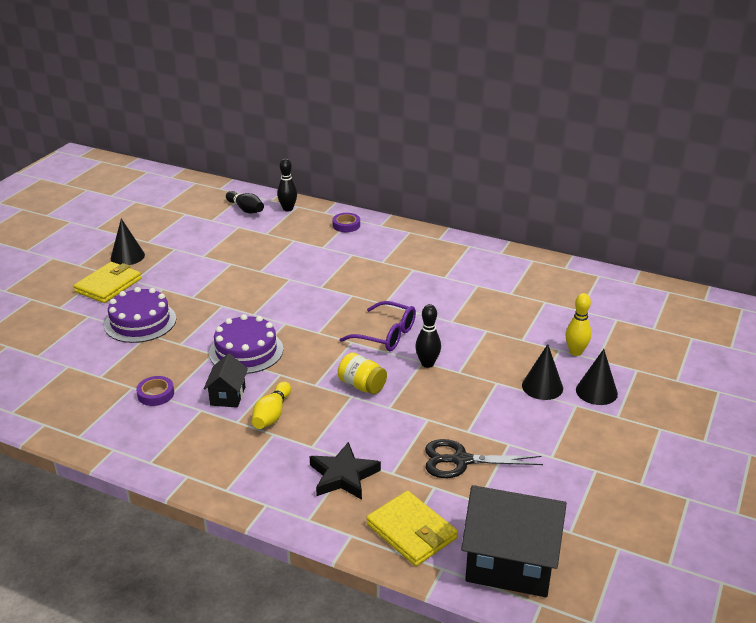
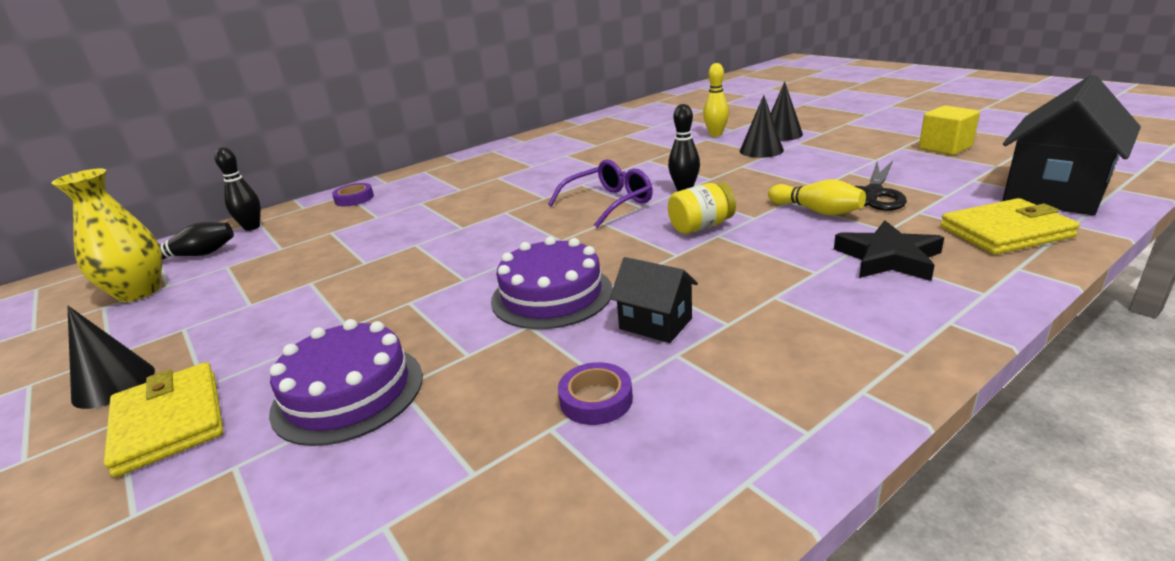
camera: 60 degrees left, 5 degrees down
yellow bowling pin [252,382,291,429] -> yellow bowling pin moved to [768,179,866,216]
none -> yellow vase [52,168,162,302]
none -> yellow cube [919,106,980,155]

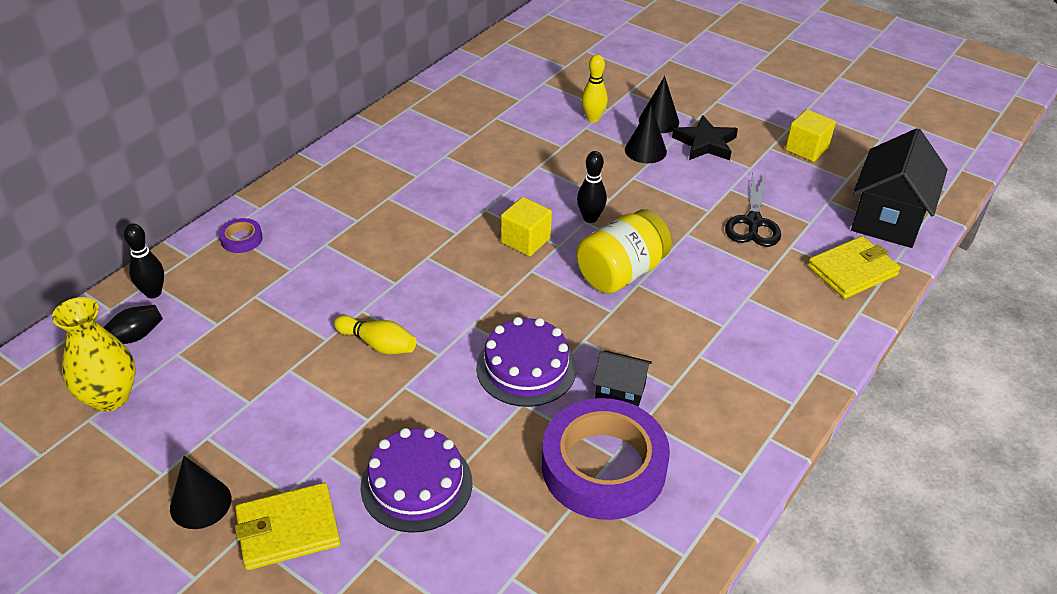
camera: 20 degrees left, 15 degrees up
yellow wallet [104,362,223,477] -> yellow wallet turned 60 degrees counterclockwise [235,483,341,570]
purple glasses [548,159,653,228] -> yellow cube [501,197,552,256]
purple tape [558,362,633,425] -> purple tape [542,398,670,520], size x2.48
yellow jar [668,182,736,234] -> yellow jar [576,209,672,294], size x1.65
yellow bowling pin [768,179,866,216] -> yellow bowling pin moved to [334,315,416,355]
black star [834,221,944,281] -> black star moved to [672,115,738,160]

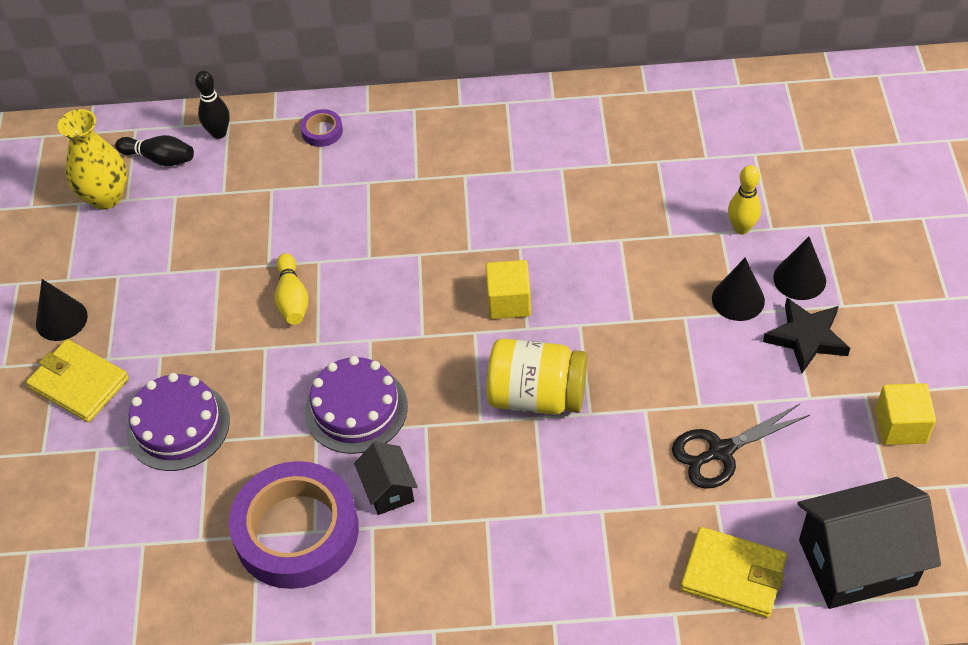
camera: 55 degrees right, 10 degrees up
black bowling pin [577,151,607,223] -> none

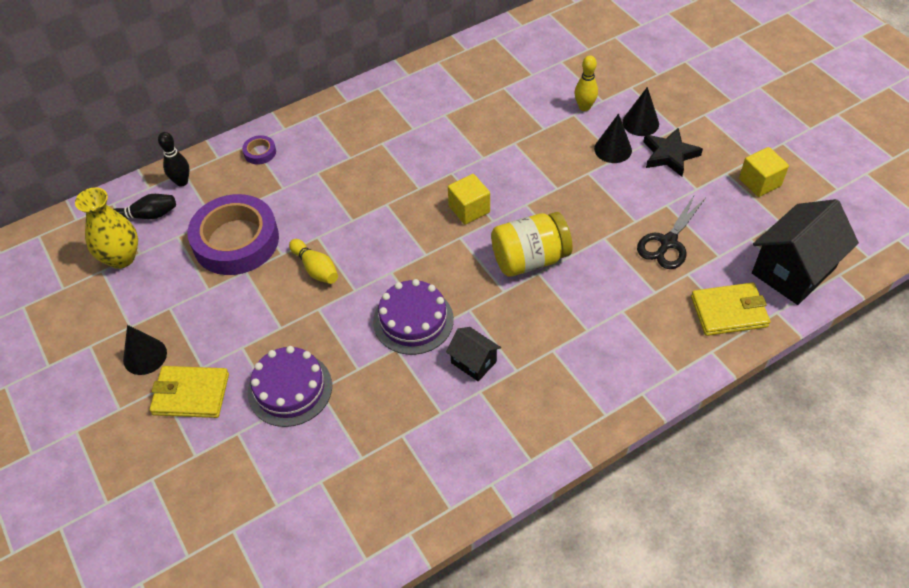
camera: 30 degrees left, 0 degrees up
purple tape [229,461,359,589] -> purple tape moved to [187,194,279,275]

